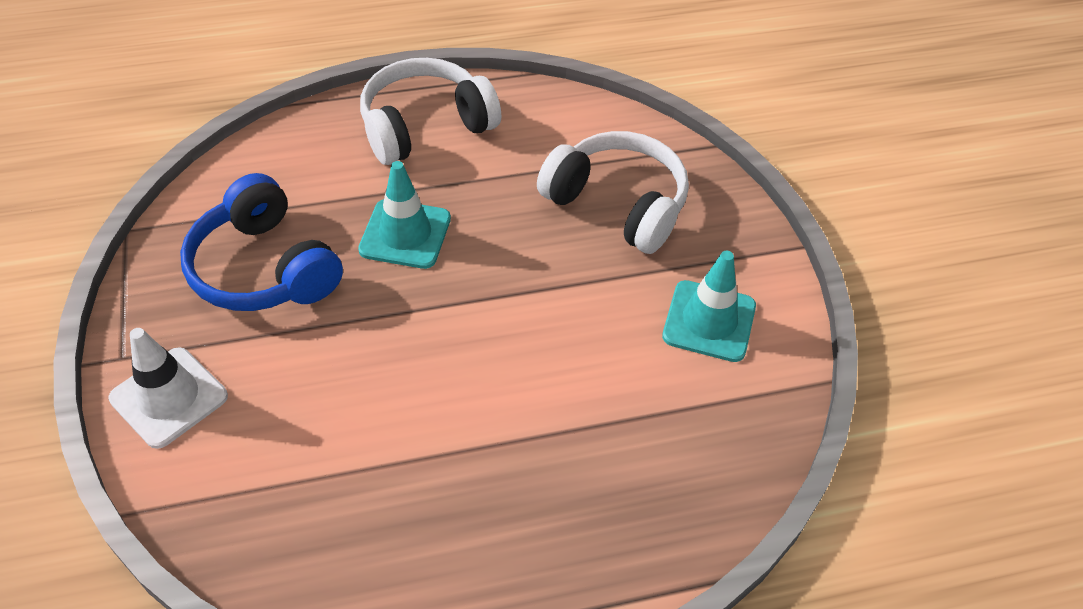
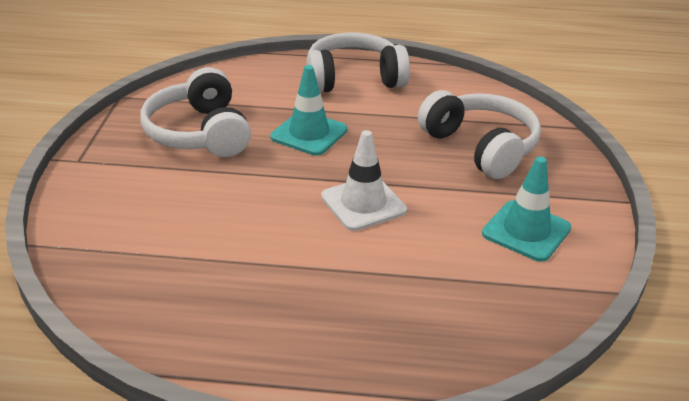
camera: 20 degrees right, 15 degrees down
white traffic cone [109,328,228,449] -> white traffic cone moved to [321,130,407,231]
blue headphones [180,173,343,311] -> white headphones [140,67,251,157]

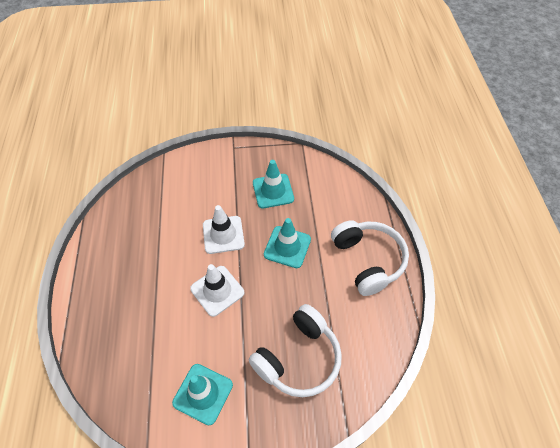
camera: 80 degrees right, 20 degrees up
white headphones [140,67,251,157] -> turquoise traffic cone [253,160,294,208]
none -> white traffic cone [203,205,245,254]

